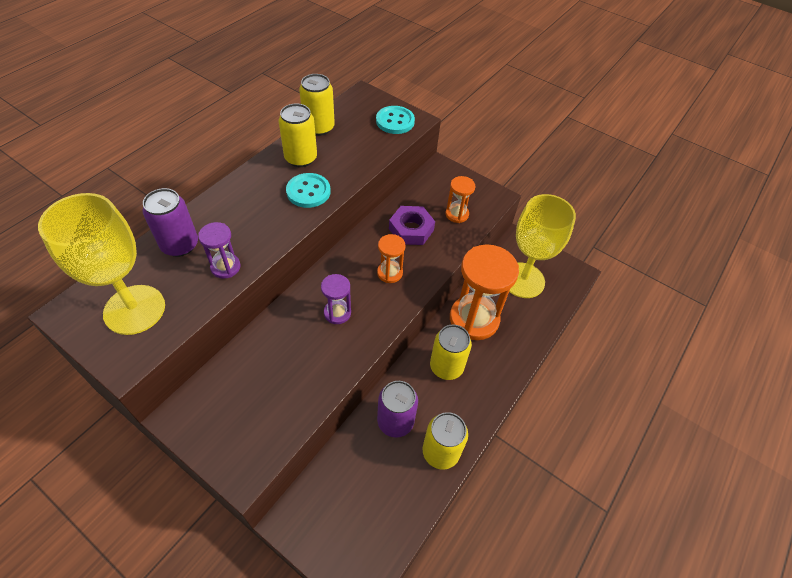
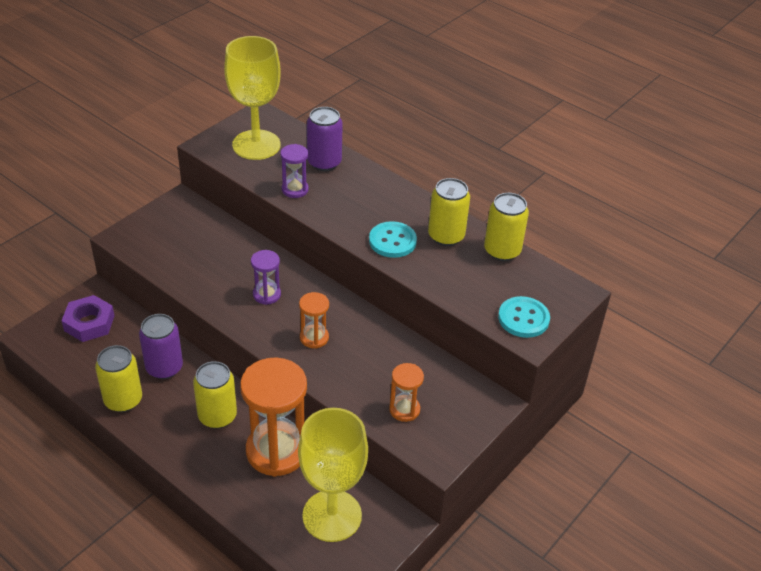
camera: 95 degrees right, 10 degrees down
purple nut [389,206,435,245] -> purple nut moved to [61,295,115,342]

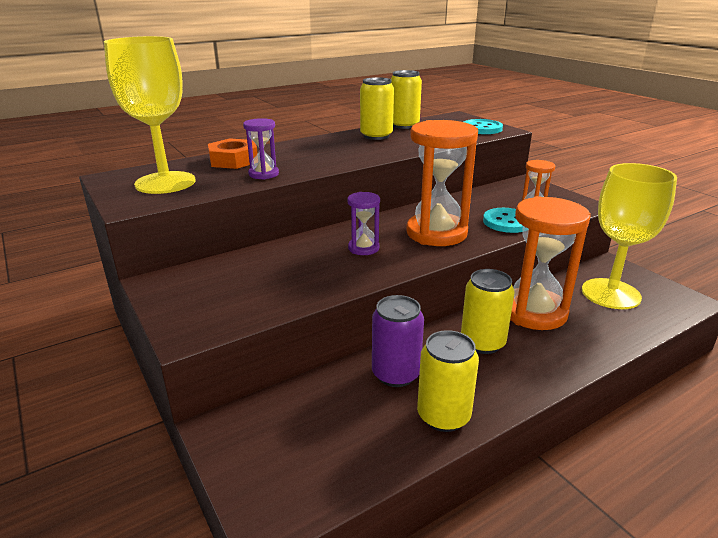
camera: 70 degrees left, 15 degrees down
purple nut [61,295,115,342] -> none
orange hourglass [299,292,329,349] -> orange hourglass [406,120,478,246], size x2.05
purple can [307,107,343,171] -> orange nut [208,138,258,169]
turquoise button [369,221,417,258] -> turquoise button moved to [483,208,523,233]

